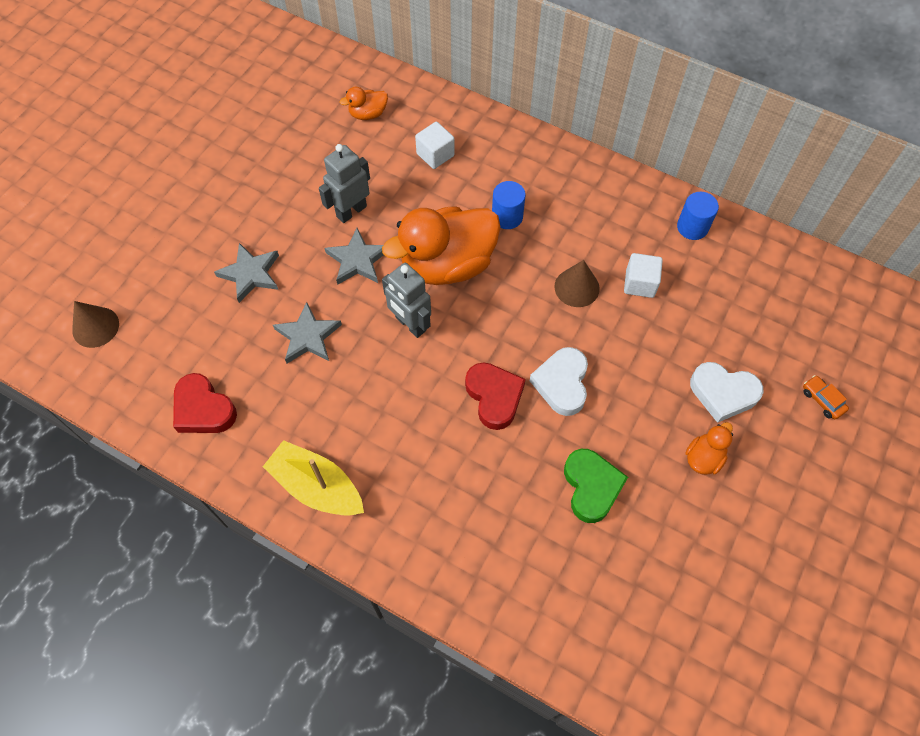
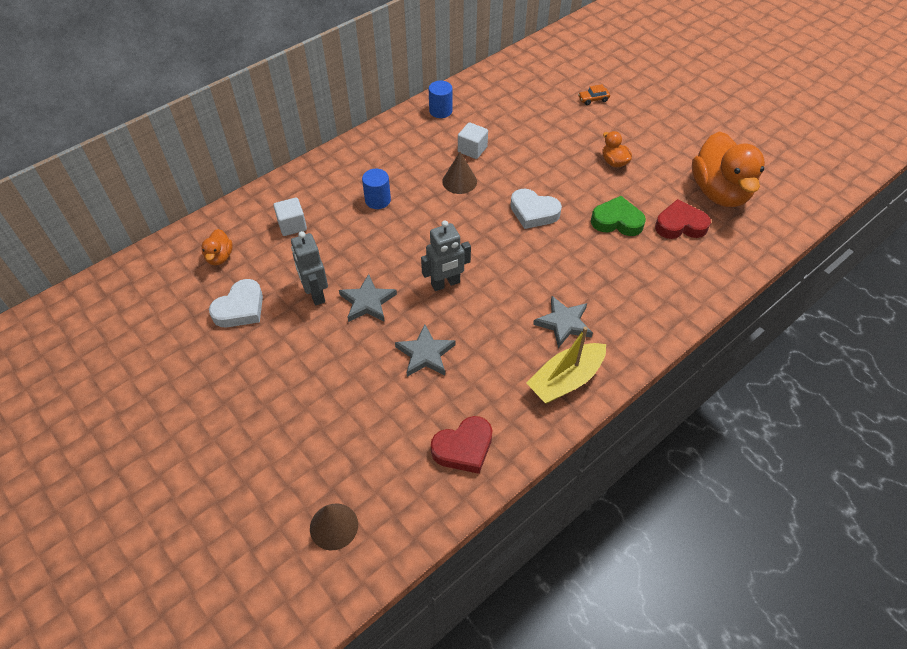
camera: 70 degrees left, 10 degrees down
grey star [214,243,279,303] -> grey star moved to [533,296,593,348]
orange duck [382,206,501,285] -> orange duck moved to [692,131,765,207]
red heart [465,362,526,430] -> red heart moved to [655,199,711,239]
white heart [690,362,763,423] -> white heart moved to [209,279,263,327]

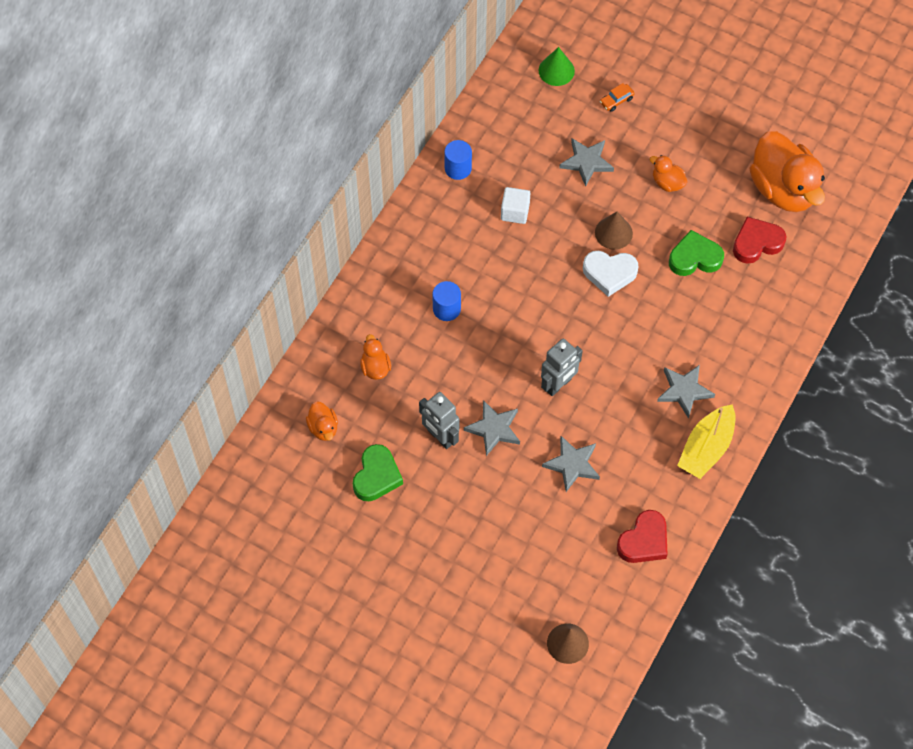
camera: 20 degrees left, 10 degrees up
white heart [209,279,263,327] -> green heart [353,444,403,501]
white cube [273,197,307,236] -> orange duck [360,334,391,380]
brown cone [442,152,477,194] -> brown cone moved to [595,212,633,250]
none -> green cone [538,47,575,86]
none -> grey star [559,138,614,187]

